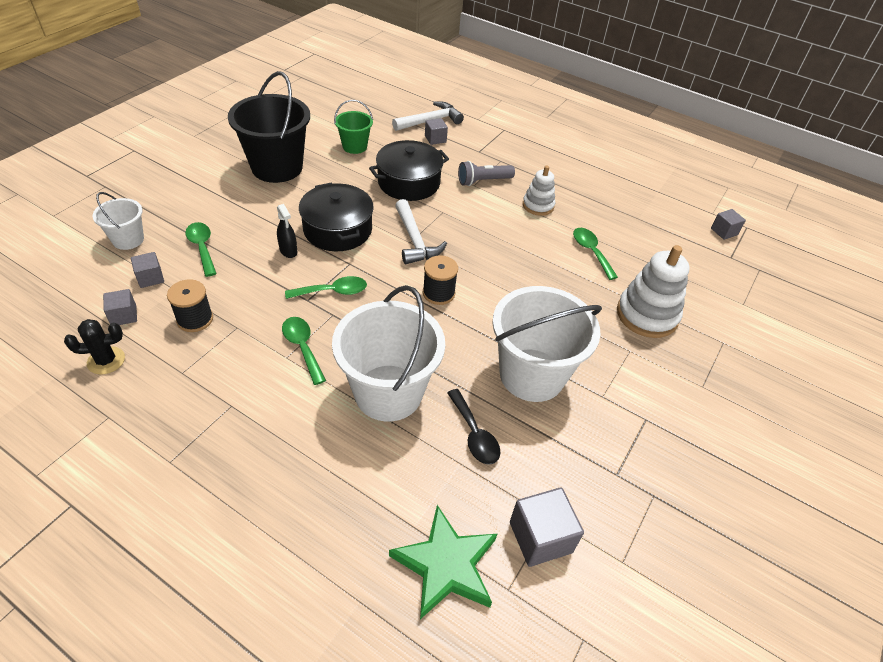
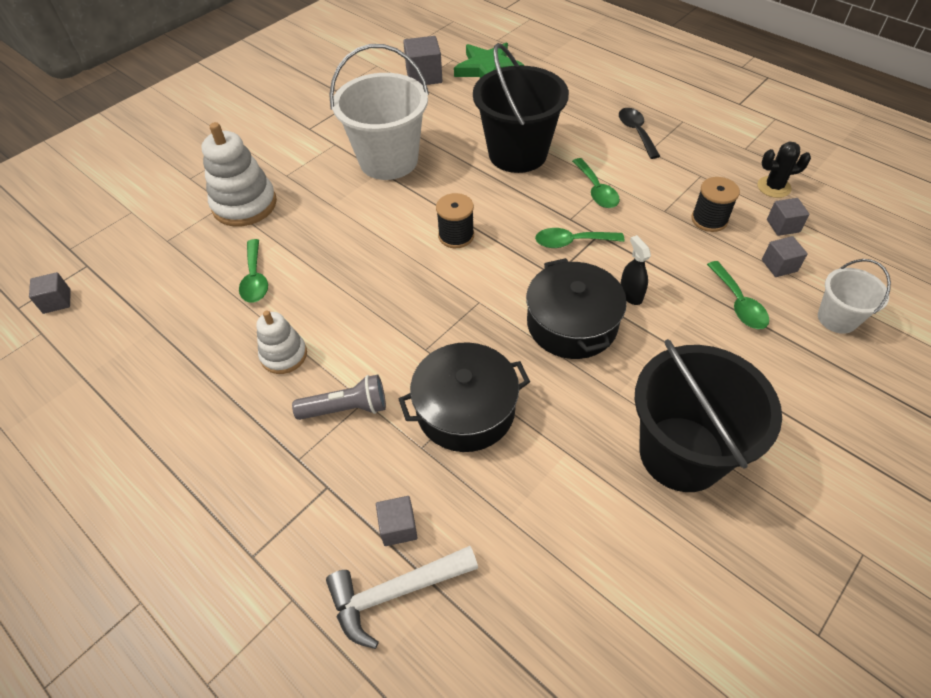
camera: 165 degrees left, 5 degrees up
white bucket [332,285,445,421] -> black bucket [473,43,569,173]
green bucket [334,100,373,154] -> none
white hammer [395,199,447,264] -> none
black spoon [447,389,501,465] -> black spoon moved to [619,108,660,159]

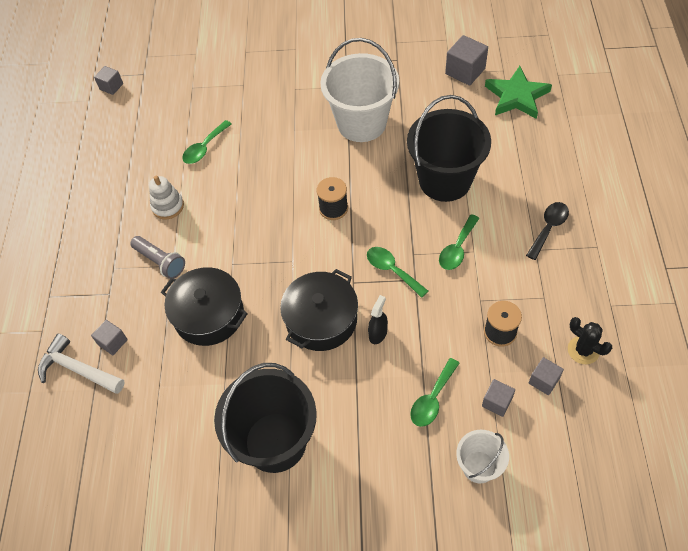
camera: 50 degrees right, 5 degrees up
white stacking toy [202,122,277,227] -> none

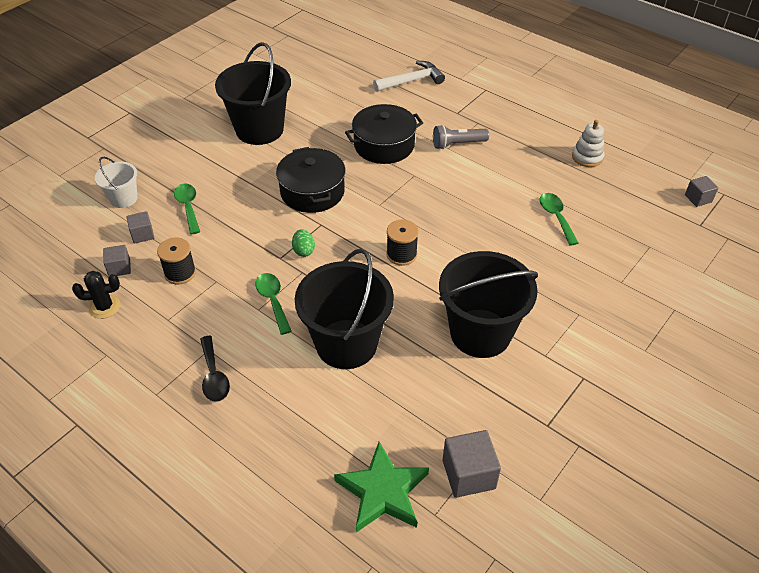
camera: 125 degrees right, 10 degrees down
grey cube [91,320,128,355] -> none
white stacking toy [149,176,184,219] -> white stacking toy moved to [572,120,605,167]
white bucket [320,38,399,142] -> black bucket [439,251,538,358]
green spoon [367,247,428,298] -> green egg [292,229,315,257]
black spray bottle [368,295,388,344] -> none

